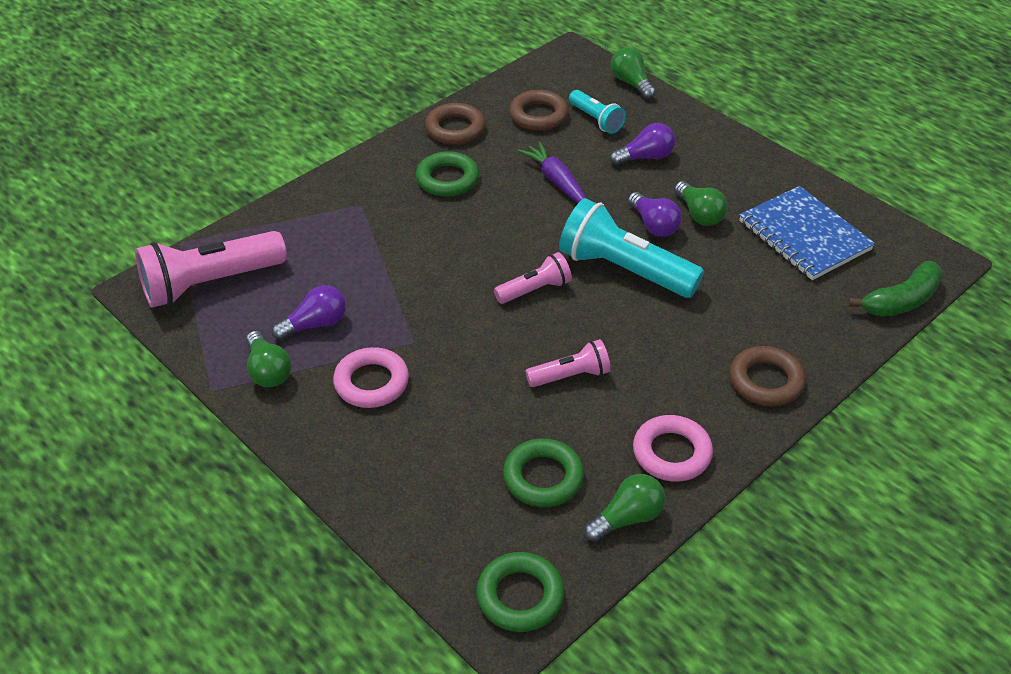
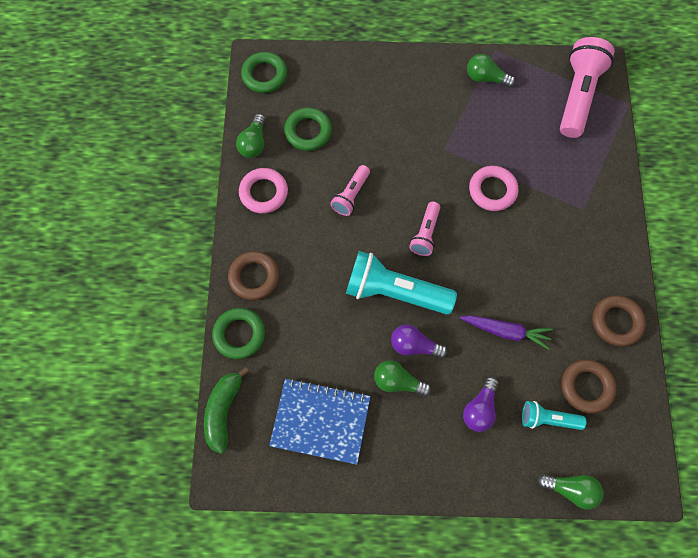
camera: 135 degrees right, 25 degrees up
purple light bulb [272,285,346,340] -> none
pink ring [333,347,409,408] -> pink ring moved to [469,166,518,211]
green ring [416,151,479,197] -> green ring moved to [212,308,265,359]
turquoise flashlight [559,198,704,298] -> turquoise flashlight turned 150 degrees counterclockwise [346,251,457,315]

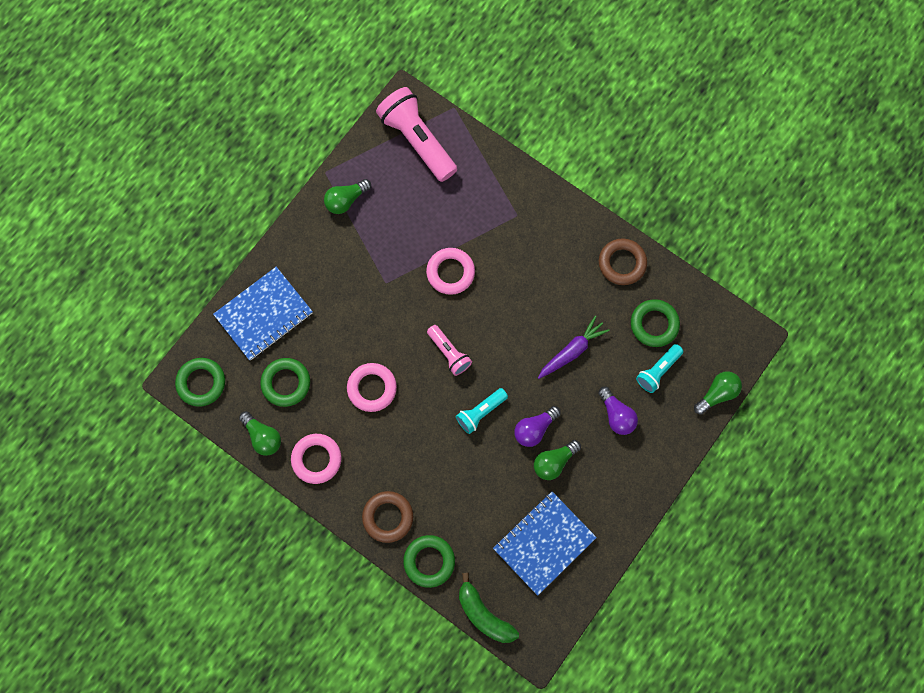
camera: 55 degrees left, 5 degrees up
pink flashlight [330,165,370,216] -> pink ring [347,363,397,412]
turquoise flashlight [346,251,457,315] -> turquoise flashlight [456,388,508,434], size x0.54
brown ring [561,359,616,414] -> green ring [631,299,680,347]
none -> blue notebook [213,267,313,361]

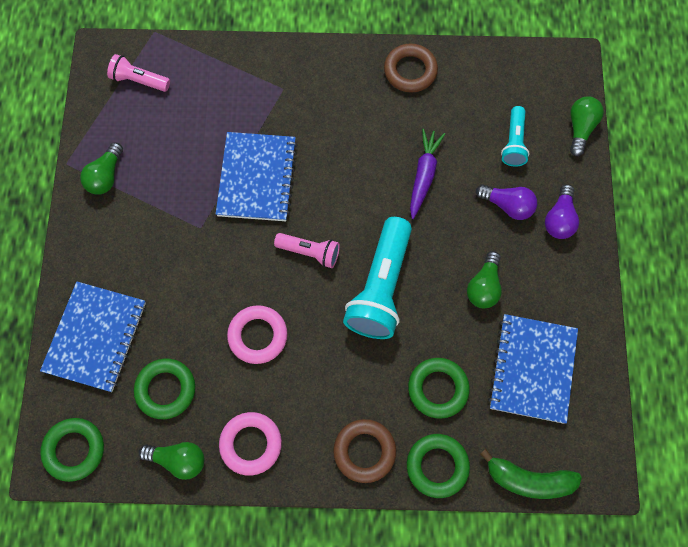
camera: 35 degrees left, 5 degrees down
pink flashlight [376,87,457,182] -> pink flashlight [107,54,170,92], size x0.54
pink ring [426,248,475,295] -> blue notebook [216,132,298,221]
turquoise flashlight [456,388,508,434] -> turquoise flashlight [343,217,412,339], size x1.87
purple light bulb [514,406,561,447] -> purple light bulb moved to [545,184,579,239]
green ring [631,299,680,347] -> green ring moved to [408,358,470,419]

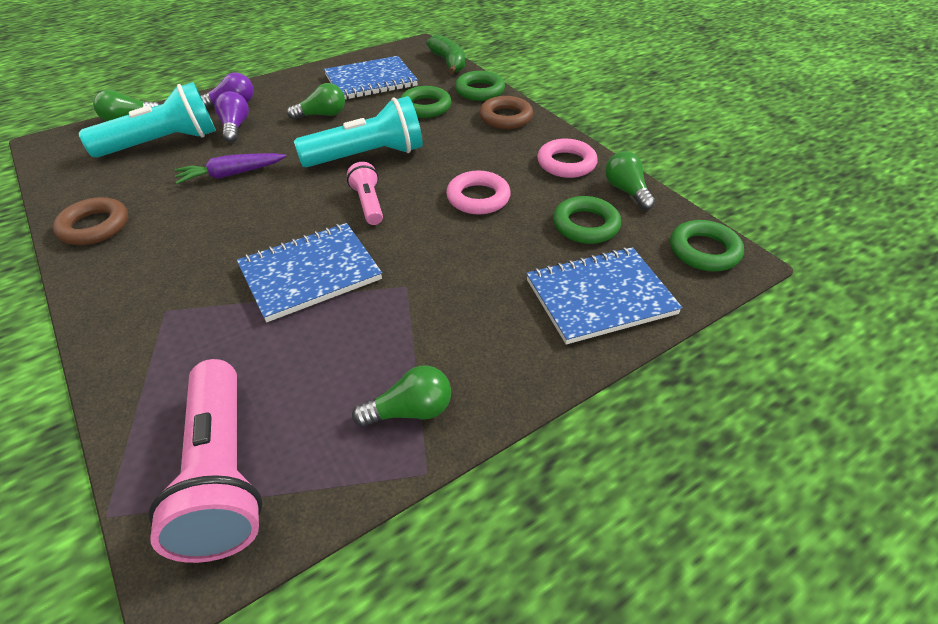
camera: 125 degrees left, 25 degrees down
pink flashlight [107,54,170,92] -> pink flashlight [149,359,263,563], size x1.87
turquoise flashlight [501,106,530,167] -> turquoise flashlight [79,82,216,158], size x1.87

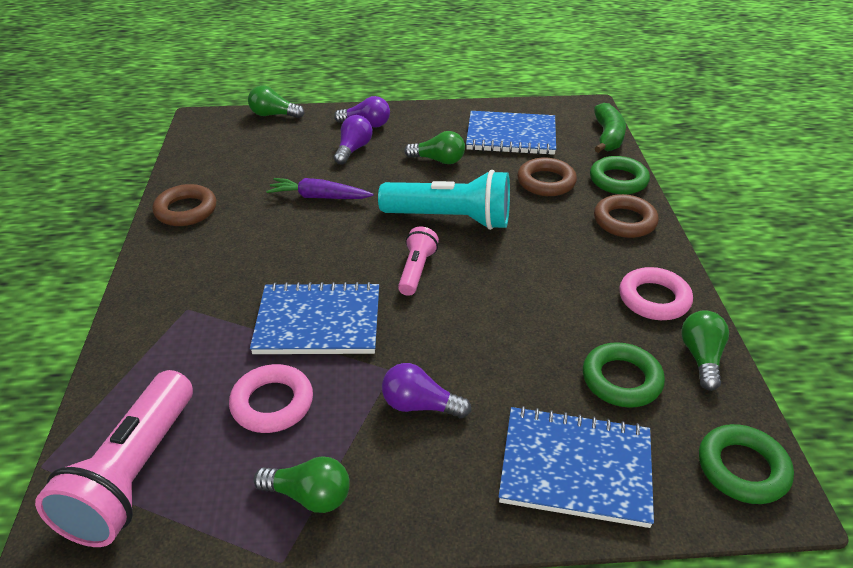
camera: 30 degrees right, 5 degrees down
turquoise flashlight [79,82,216,158] -> none
green ring [400,86,452,118] -> brown ring [517,158,577,196]
pink ring [446,171,511,215] -> pink ring moved to [229,364,313,433]
none -> purple light bulb [382,363,471,418]

